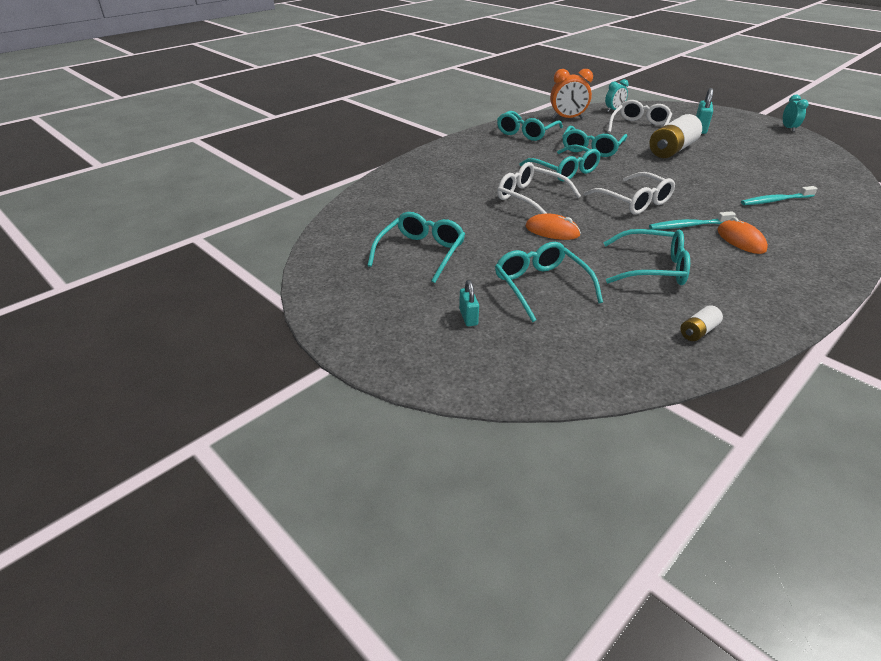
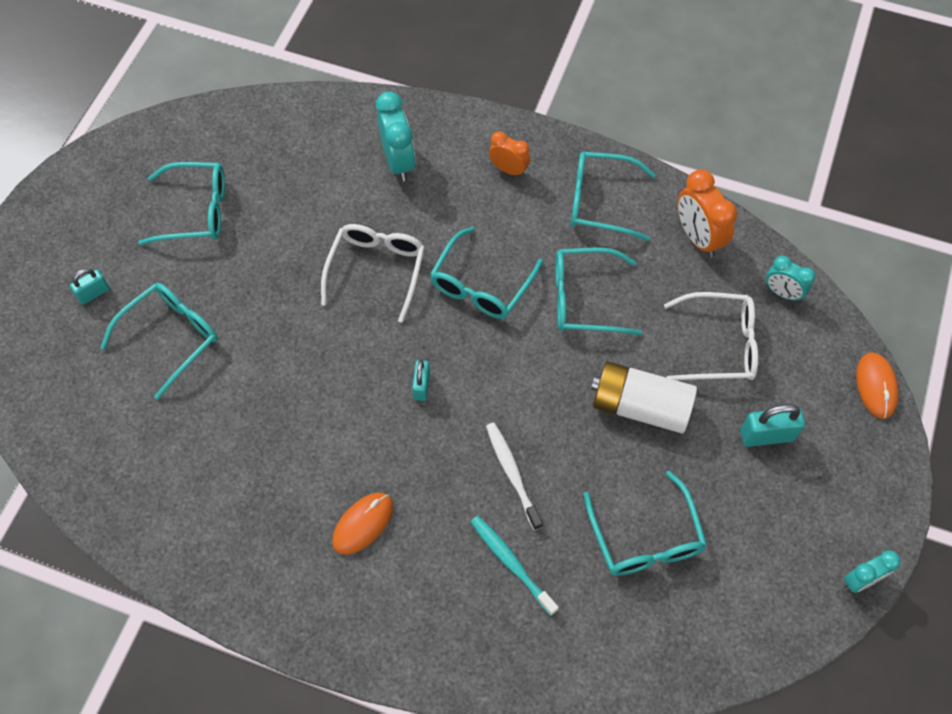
camera: 65 degrees right, 25 degrees up
orange mouse [525,213,581,240] -> orange mouse moved to [856,352,898,419]
white glasses [584,172,675,215] -> turquoise padlock [412,360,430,401]
turquoise glasses [603,229,690,285] -> turquoise glasses moved to [584,471,707,576]
turquoise toothbrush [649,211,736,230] -> none
white battery [680,305,723,341] -> none
none -> turquoise clock [376,91,416,181]
none -> white toothbrush [486,422,543,530]
none -> orange clock [489,131,530,177]

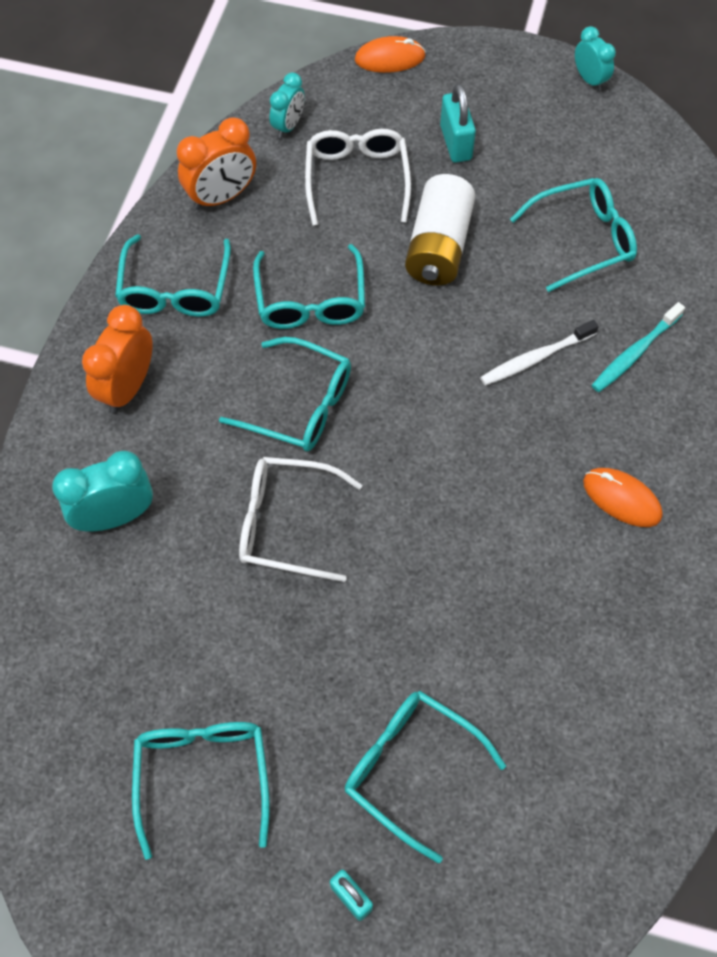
camera: 95 degrees left, 0 degrees up
turquoise padlock [412,360,430,401] -> none
orange clock [489,131,530,177] -> orange clock [82,305,153,413], size x1.59

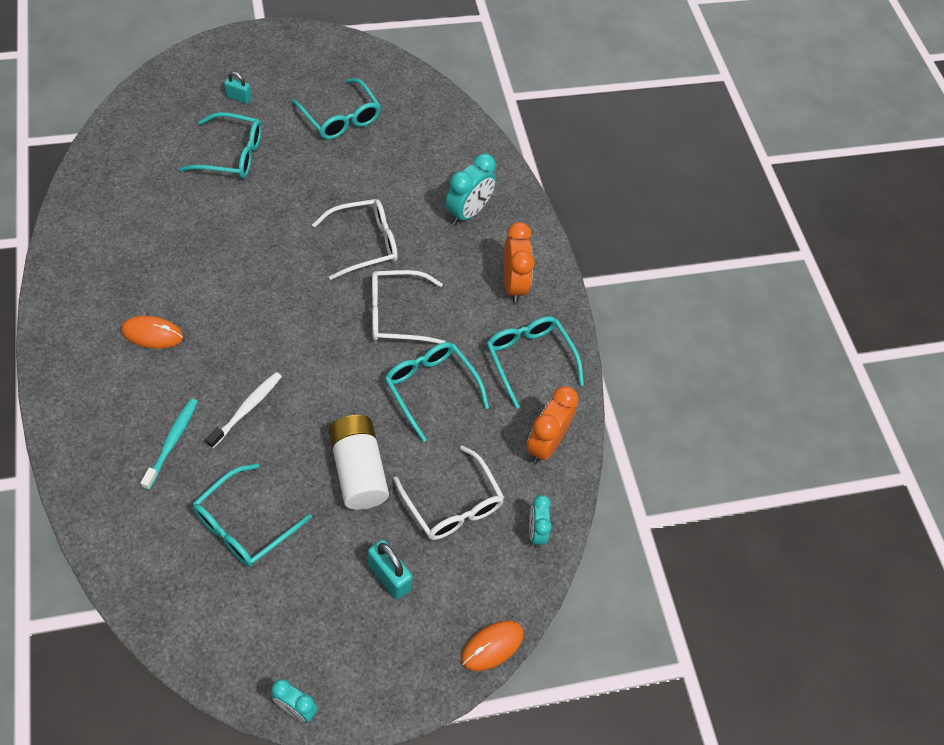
camera: 145 degrees right, 5 degrees down
turquoise glasses [219,337,351,451] -> white glasses [372,270,446,344]

